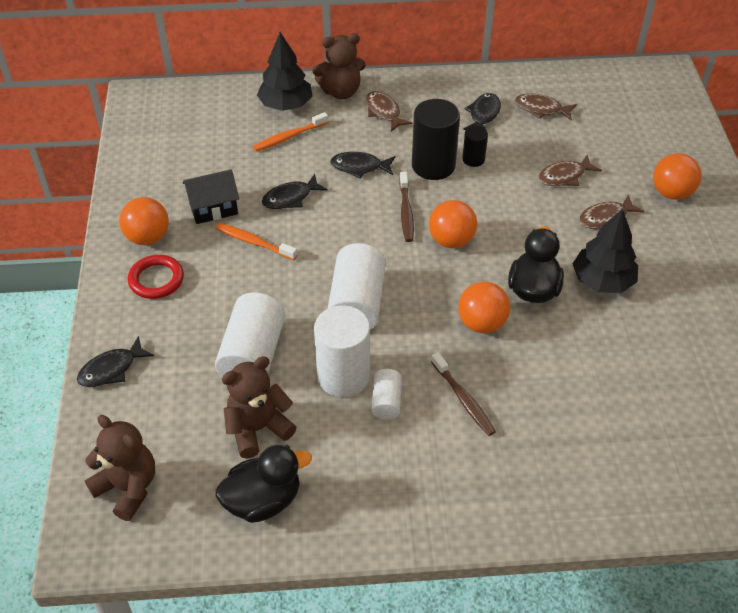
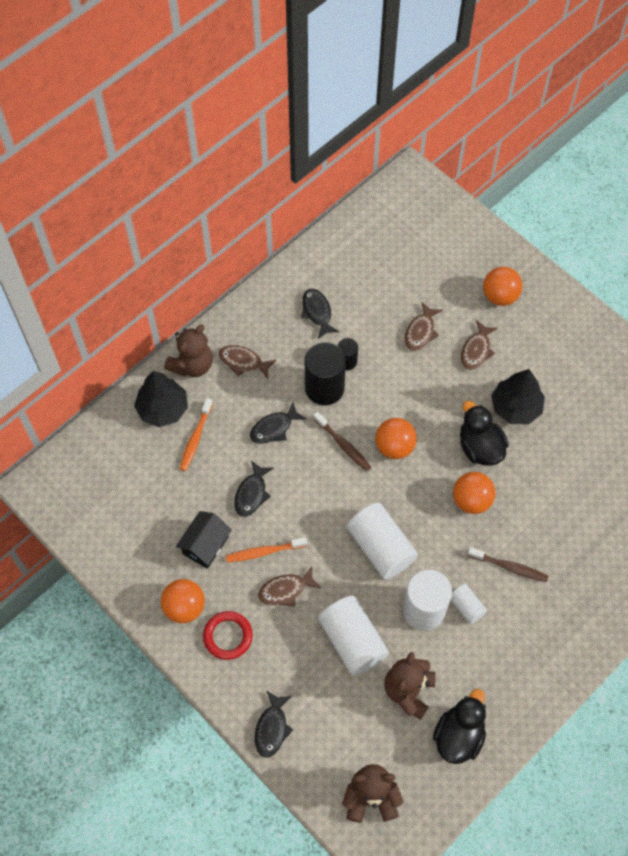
camera: 40 degrees left, 15 degrees up
brown fish [515,93,577,121] -> brown fish moved to [258,566,321,607]

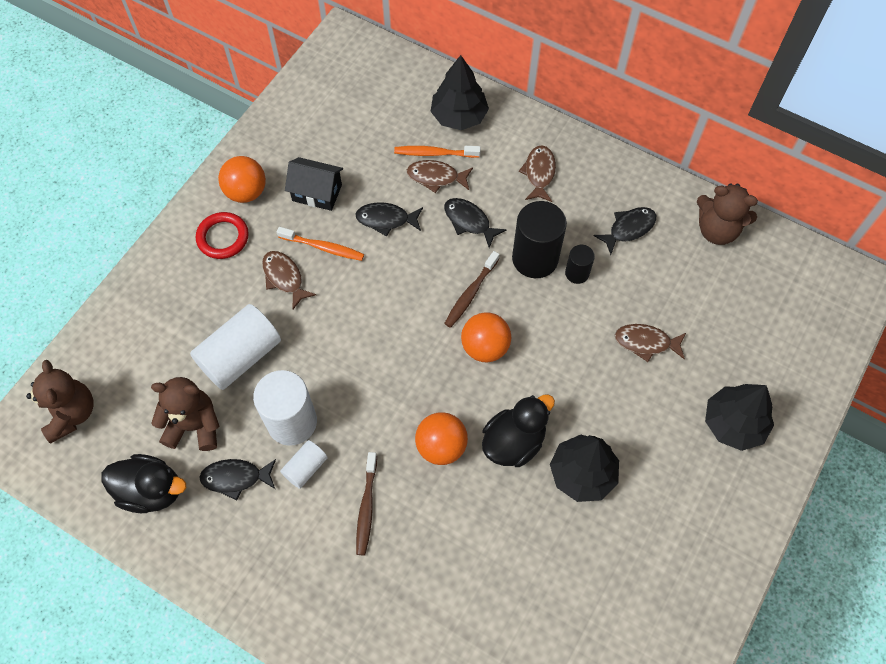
camera: 75 degrees right, 0 degrees up
brown teddy bear [164,324,213,377] -> brown teddy bear moved to [697,183,758,245]
orange toothbrush [226,537,307,562] -> orange toothbrush turned 135 degrees clockwise [277,227,364,261]
black fish [255,690,293,758] -> black fish moved to [199,459,276,501]
white cylinder [347,503,418,579] -> none
brown fish [461,320,498,370] -> brown fish moved to [407,160,473,193]
orange ball [483,267,523,306] -> black tree [705,384,774,451]

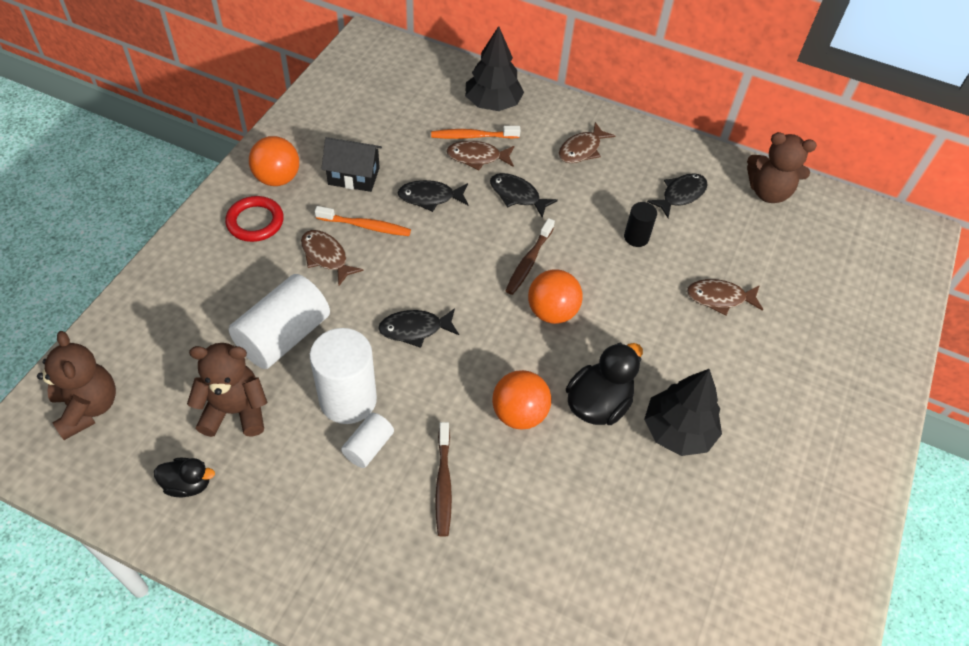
camera: 10 degrees left, 10 degrees down
black duck [101,454,186,513] -> black duck [154,458,215,497], size x0.59
black fish [199,459,276,501] -> black fish moved to [378,308,459,348]
black cylinder [512,201,567,278] -> none
brown fish [519,145,556,202] -> brown fish turned 135 degrees counterclockwise [558,122,615,163]
black tree [705,384,774,451] -> none

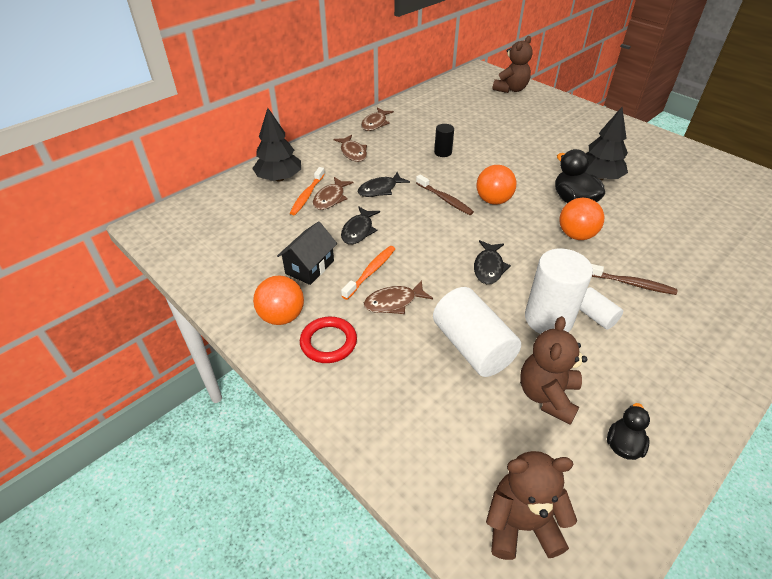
camera: 65 degrees left, 10 degrees down
black fish [647,173,708,218] -> none
brown fish [687,279,763,315] -> brown fish moved to [361,108,394,131]
brown teddy bear [747,132,817,203] -> brown teddy bear moved to [492,36,532,93]

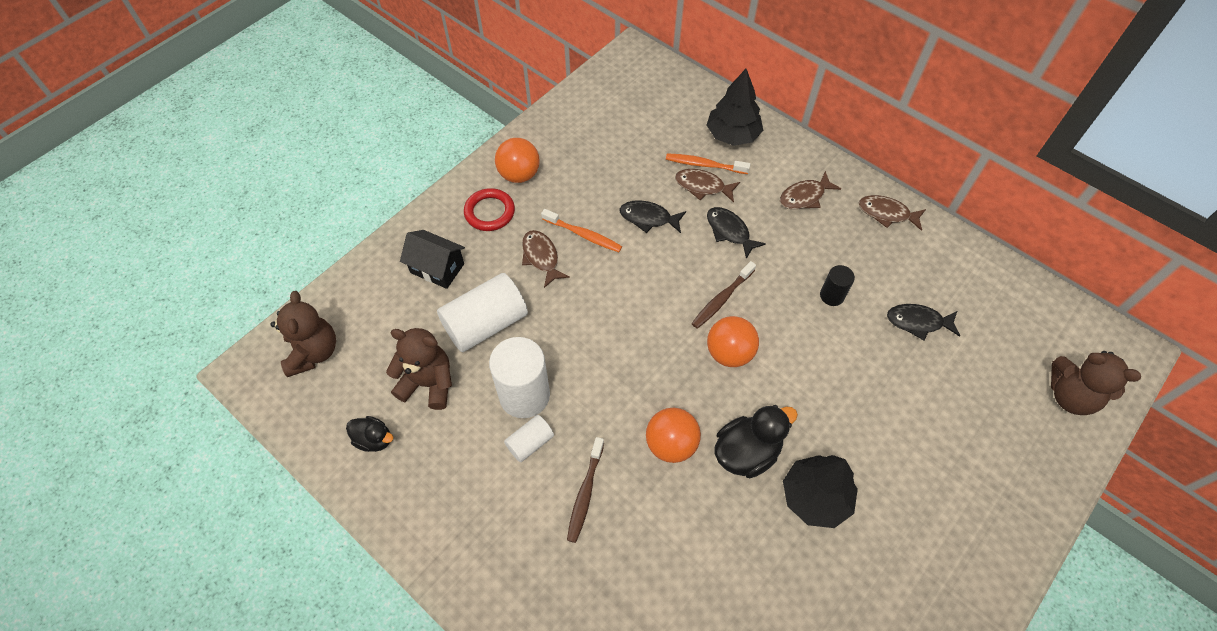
camera: 85 degrees right, 15 degrees up
black house [277,221,337,285] -> black house moved to [400,230,465,289]
black fish [474,240,511,284] -> black fish moved to [887,304,960,340]

